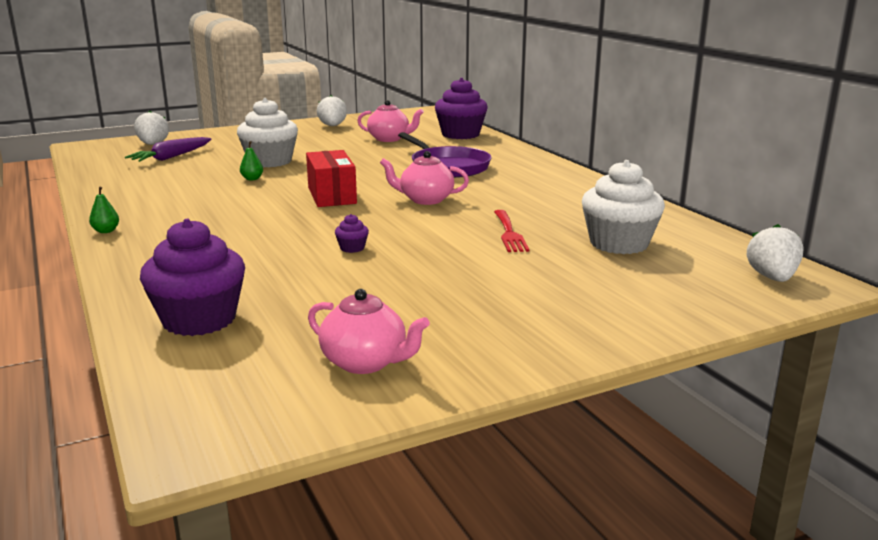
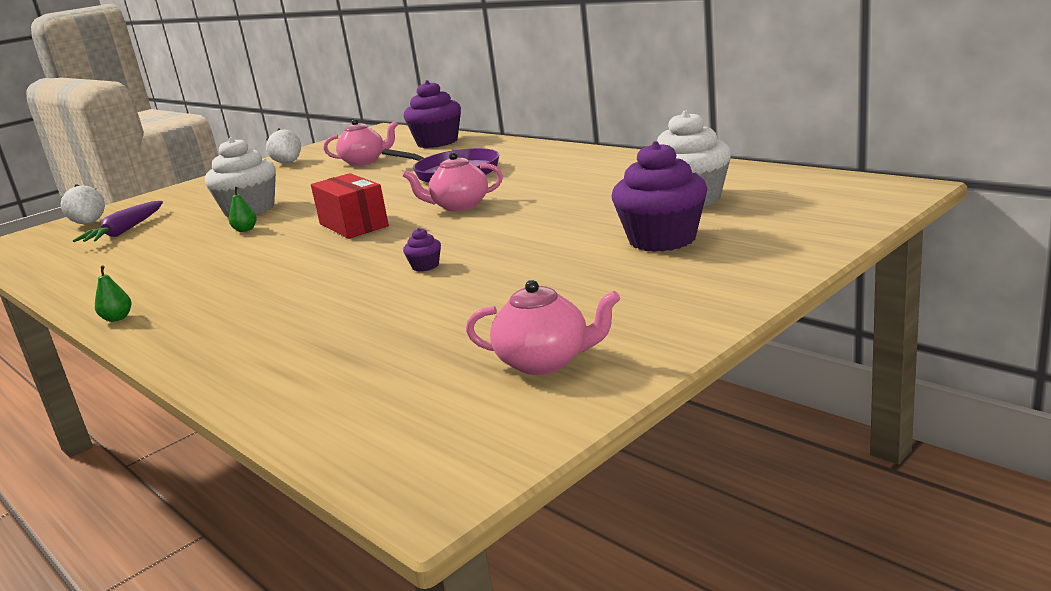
camera: 15 degrees left, 0 degrees up
purple cupcake [140,219,245,336] -> purple cupcake moved to [612,141,707,252]
red fork [494,210,530,252] -> none
white strawberry [747,224,804,282] -> none

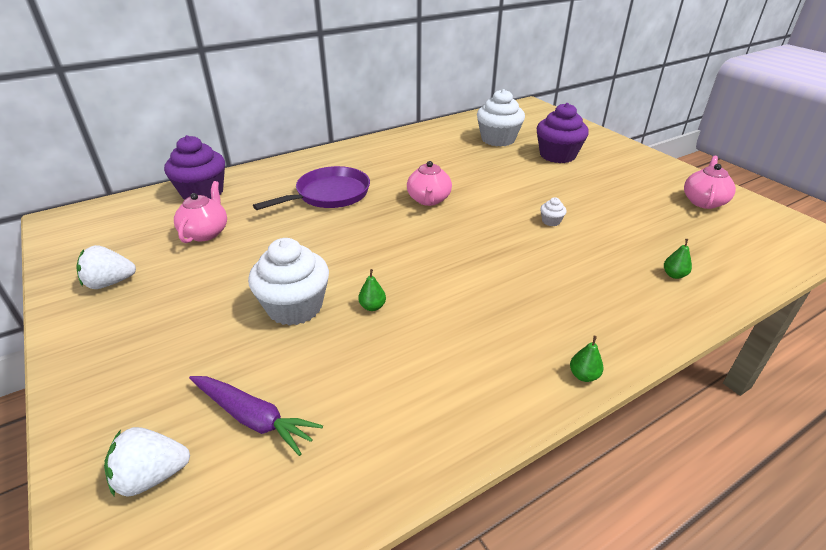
camera: 80 degrees left, 15 degrees up
red box [311,173,389,239] -> none
purple cupcake [403,228,441,272] -> white cupcake [540,197,567,226]
none -> green pear [664,239,692,279]

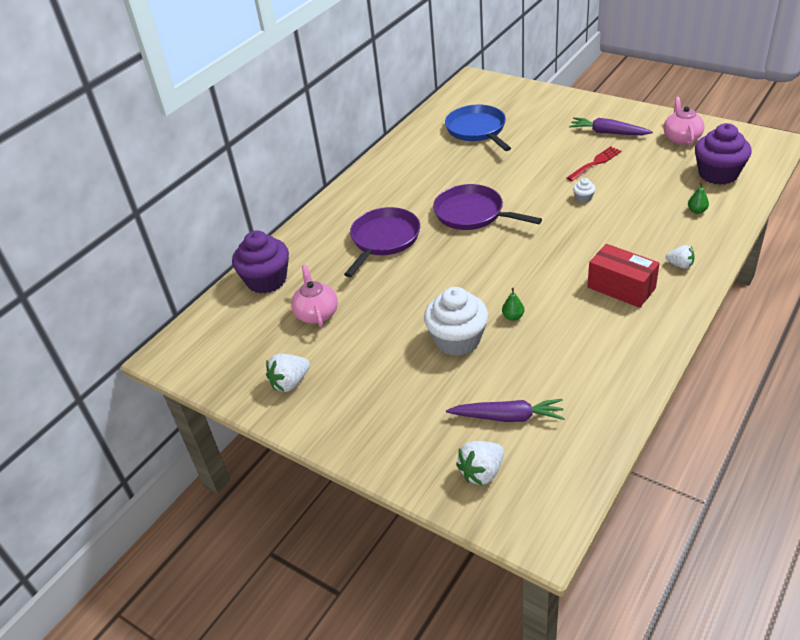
camera: 20 degrees left, 5 degrees up
pink teapot [407,161,452,206] -> purple pan [433,184,542,230]
white cupcake [477,89,525,146] -> blue pan [445,105,511,151]
purple cupcake [537,103,589,163] -> purple cupcake moved to [695,123,752,185]
green pear [570,336,603,382] -> none
none -> red fork [567,146,621,181]
none -> purple carrot [569,117,653,135]
none -> red box [587,244,660,308]
none -> white strawberry [666,245,695,269]

